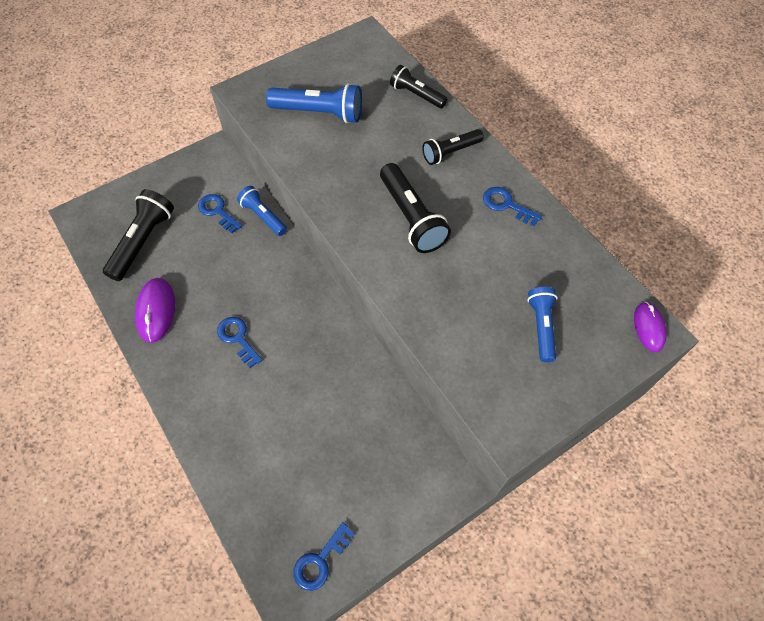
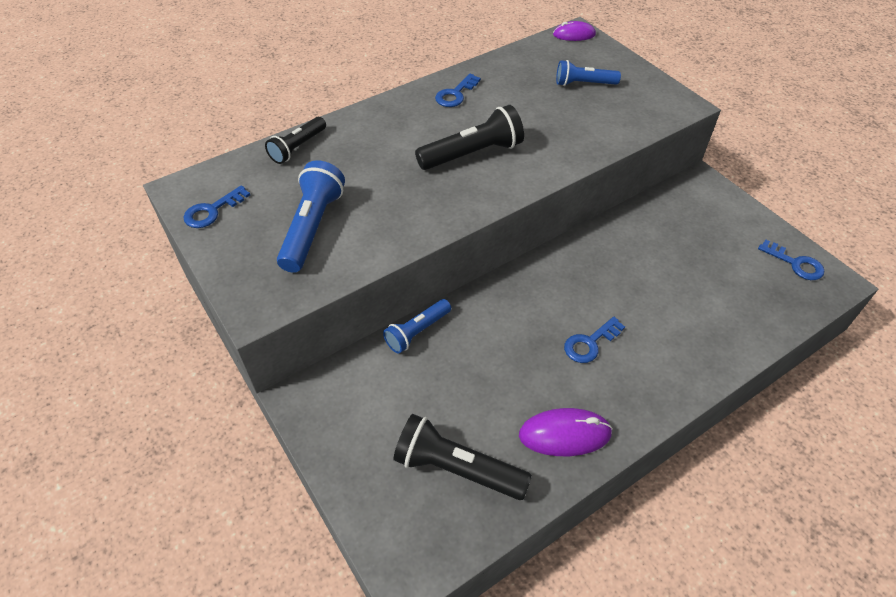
camera: 90 degrees left, 10 degrees down
blue key [198,194,242,233] -> blue key moved to [183,185,250,228]
black flashlight [422,129,484,165] -> none

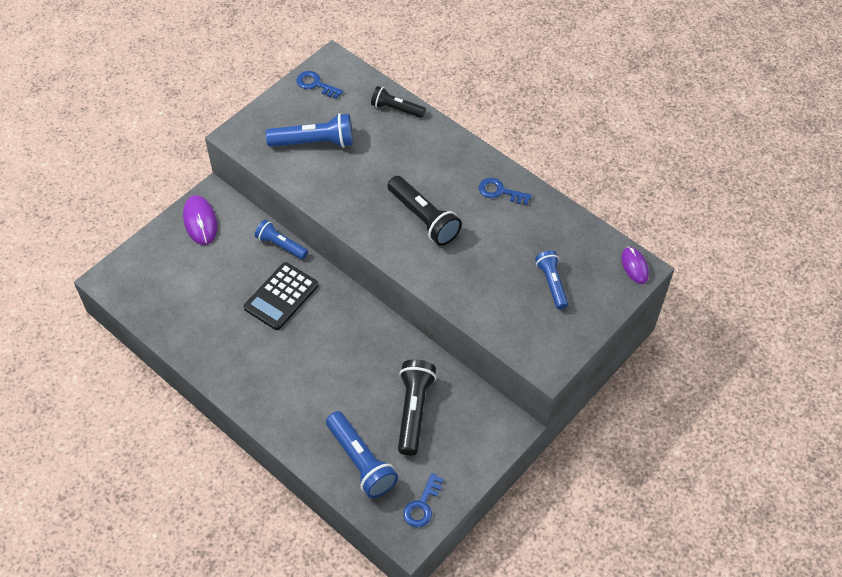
camera: 75 degrees right, 5 degrees up
black flashlight [393,414,532,500] -> black flashlight moved to [398,359,436,456]
purple mouse [519,408,613,456] -> purple mouse moved to [183,195,217,245]
blue key [564,317,625,363] -> none
none -> black calculator [244,262,318,330]
none -> blue flashlight [326,411,398,498]

